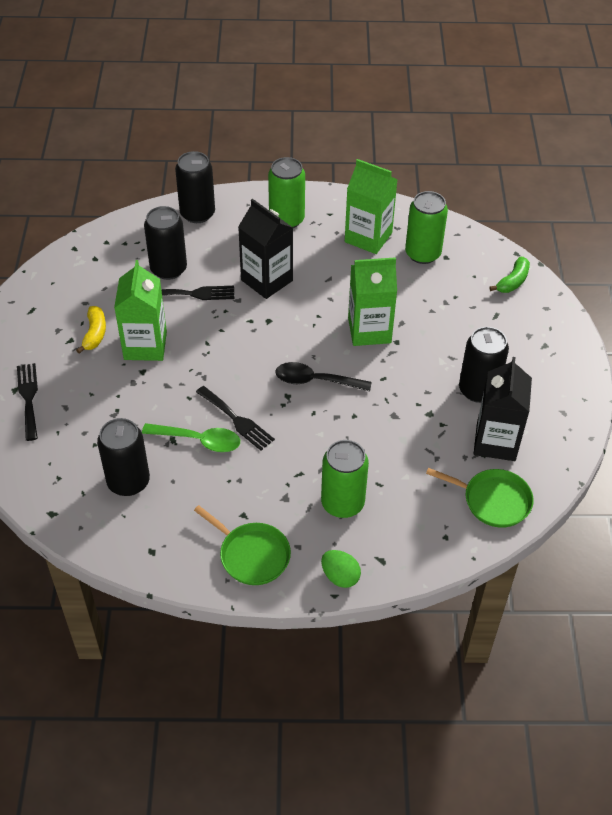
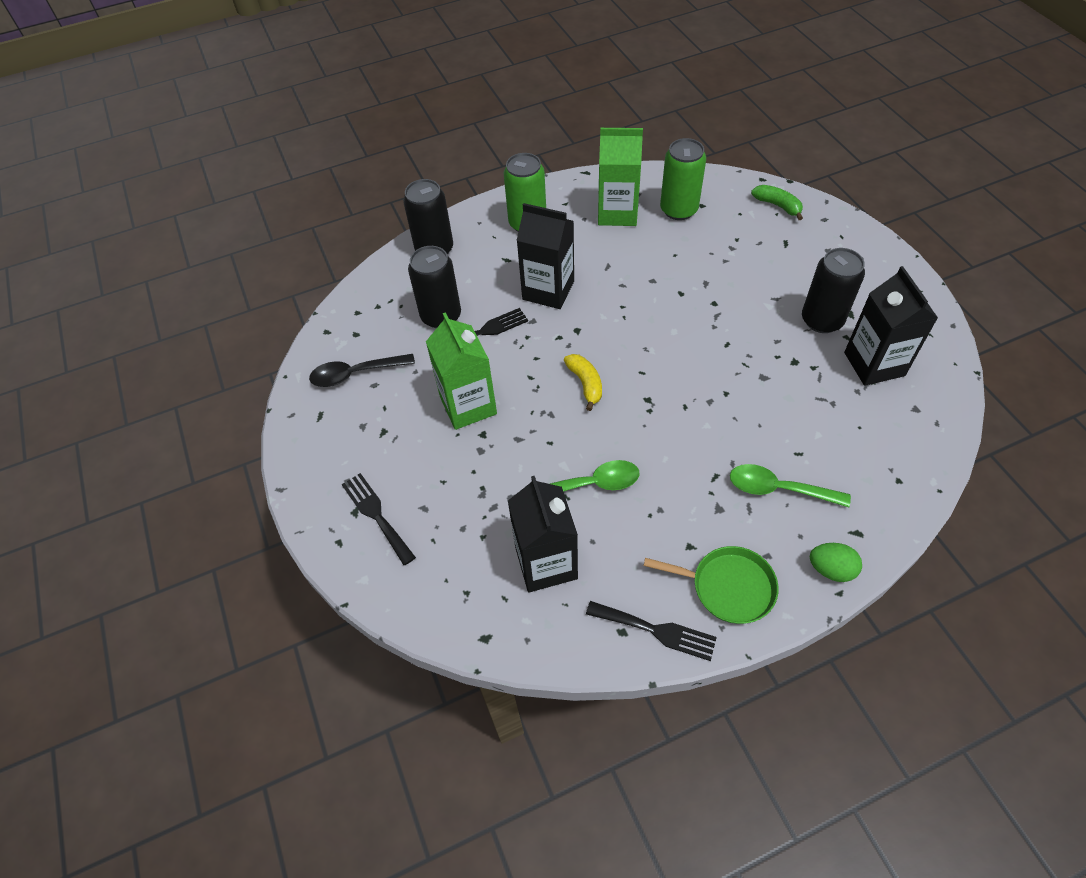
camera: 20 degrees left, 5 degrees up
yellow banana [76,306,106,354] -> yellow banana moved to [564,354,602,411]
black can [97,418,150,496] -> black carton [508,476,578,592]
black fork [196,386,275,451] -> black fork moved to [586,601,717,661]
black spoon [276,362,372,392] -> black spoon moved to [309,354,415,387]
green can [321,440,369,518] -> green spoon [730,464,851,507]
green carton [348,257,397,346] -> none
green pan [426,468,534,528] -> none
green banana [489,257,530,293] -> green banana turned 60 degrees counterclockwise [751,185,803,220]

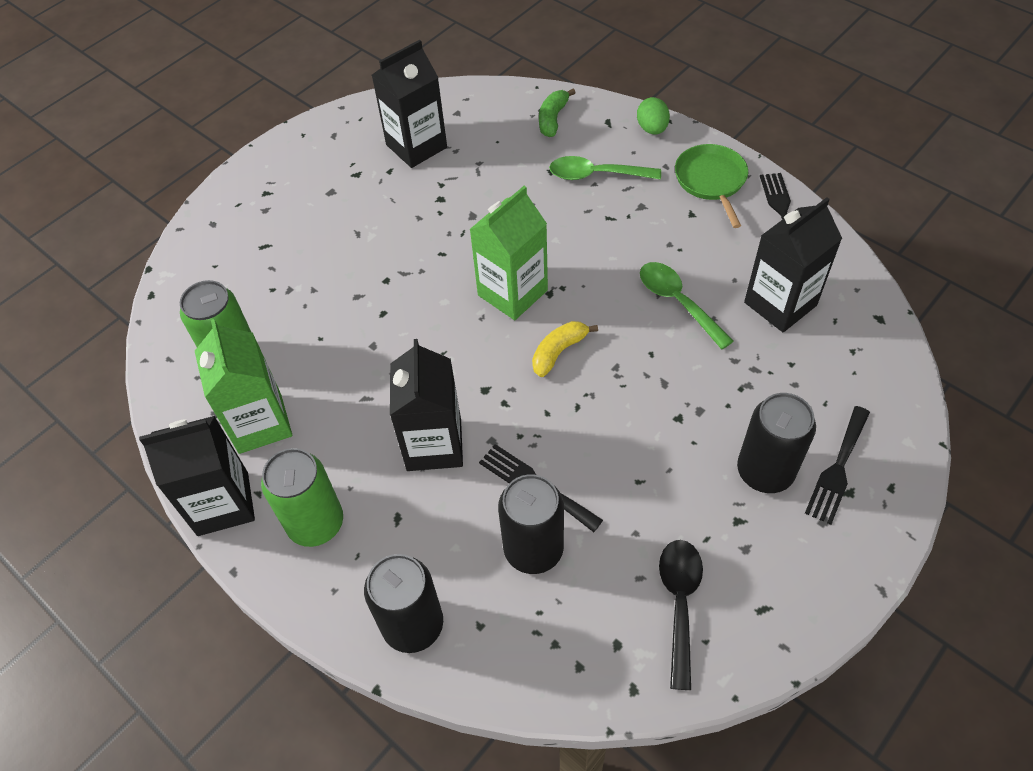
camera: 115 degrees left, 0 degrees up
black spoon [309,354,415,387] -> black spoon turned 135 degrees counterclockwise [659,540,703,690]
green carton [426,312,497,430] -> green carton moved to [469,186,548,320]
green spoon [730,464,851,507] -> green spoon turned 105 degrees clockwise [549,156,661,180]
green banana [751,185,803,220] -> green banana moved to [539,89,576,137]
black can [802,248,865,333] -> black can moved to [737,393,816,493]
none -> black carton [139,416,255,536]

